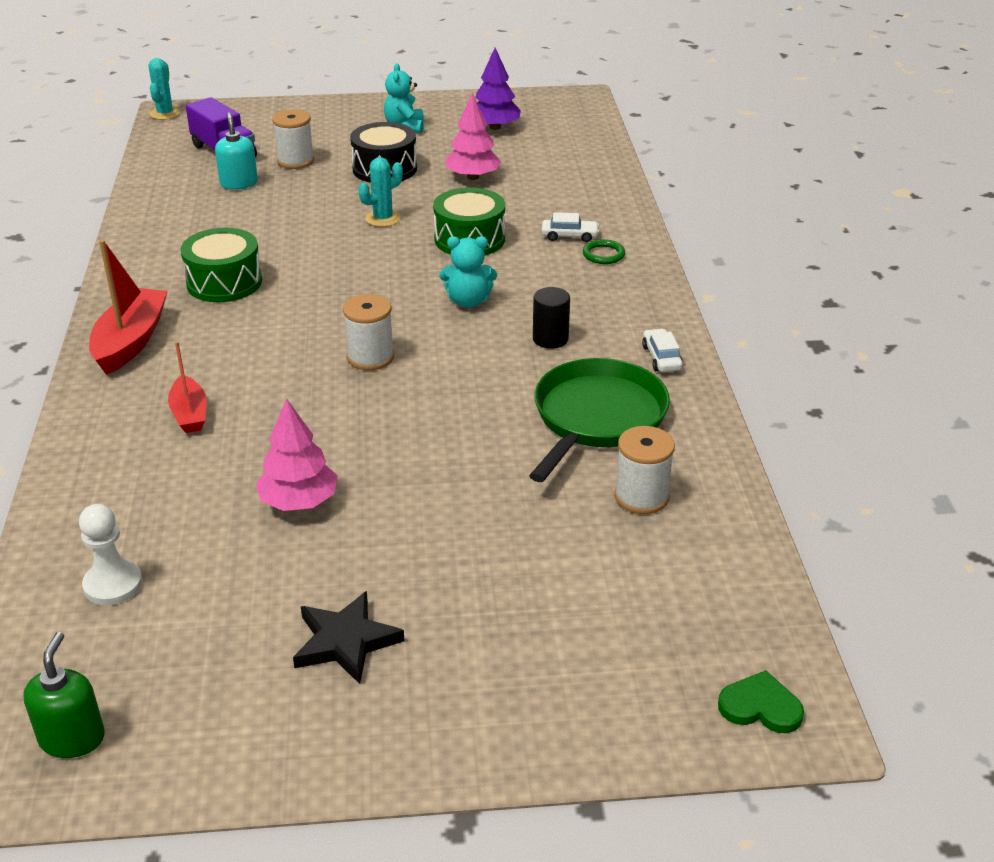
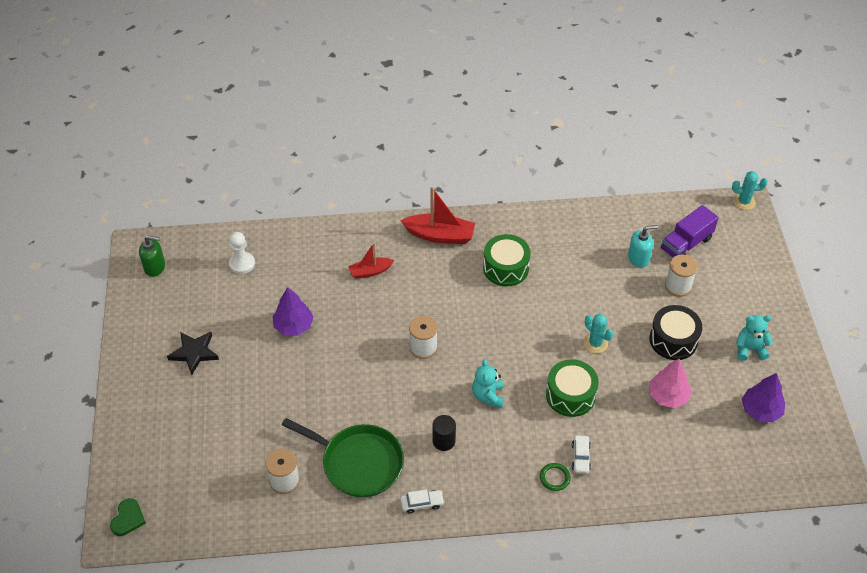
camera: 90 degrees right, 15 degrees up
pink tree [256,398,338,511] -> purple tree [273,287,314,336]

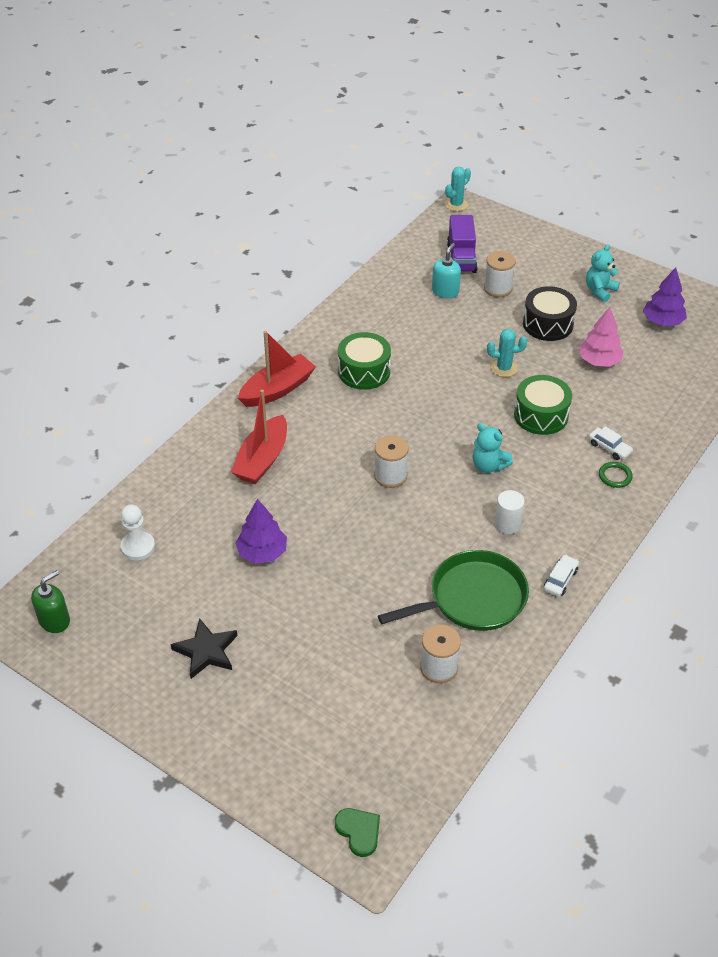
camera: 50 degrees left, 5 degrees down
red boat [348,243,394,279] -> red boat [231,390,287,484], size x1.65
black cylinder [432,415,456,451] -> white cylinder [495,490,525,534]

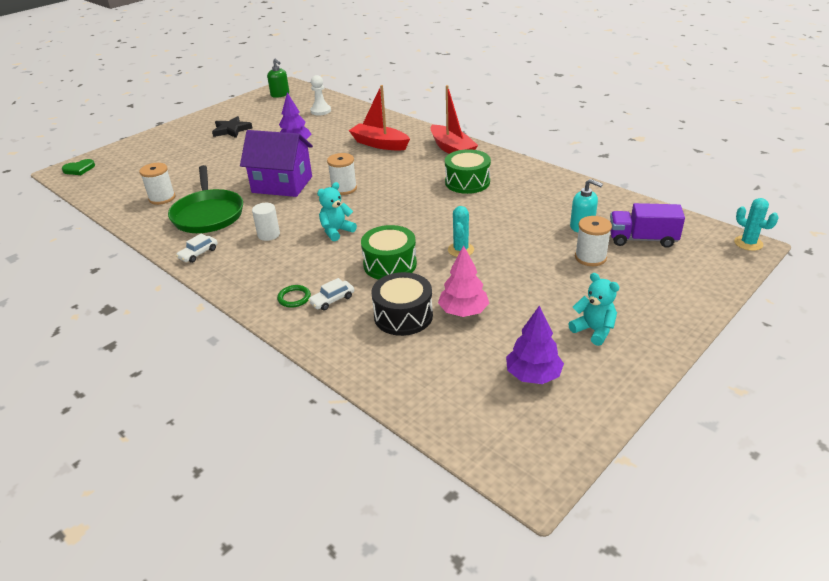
camera: 100 degrees right, 10 degrees down
black drum [523,286,577,341] -> black drum moved to [371,272,433,336]
white car [544,555,579,597] -> white car turned 90 degrees clockwise [176,233,218,263]
none -> purple house [240,130,313,197]

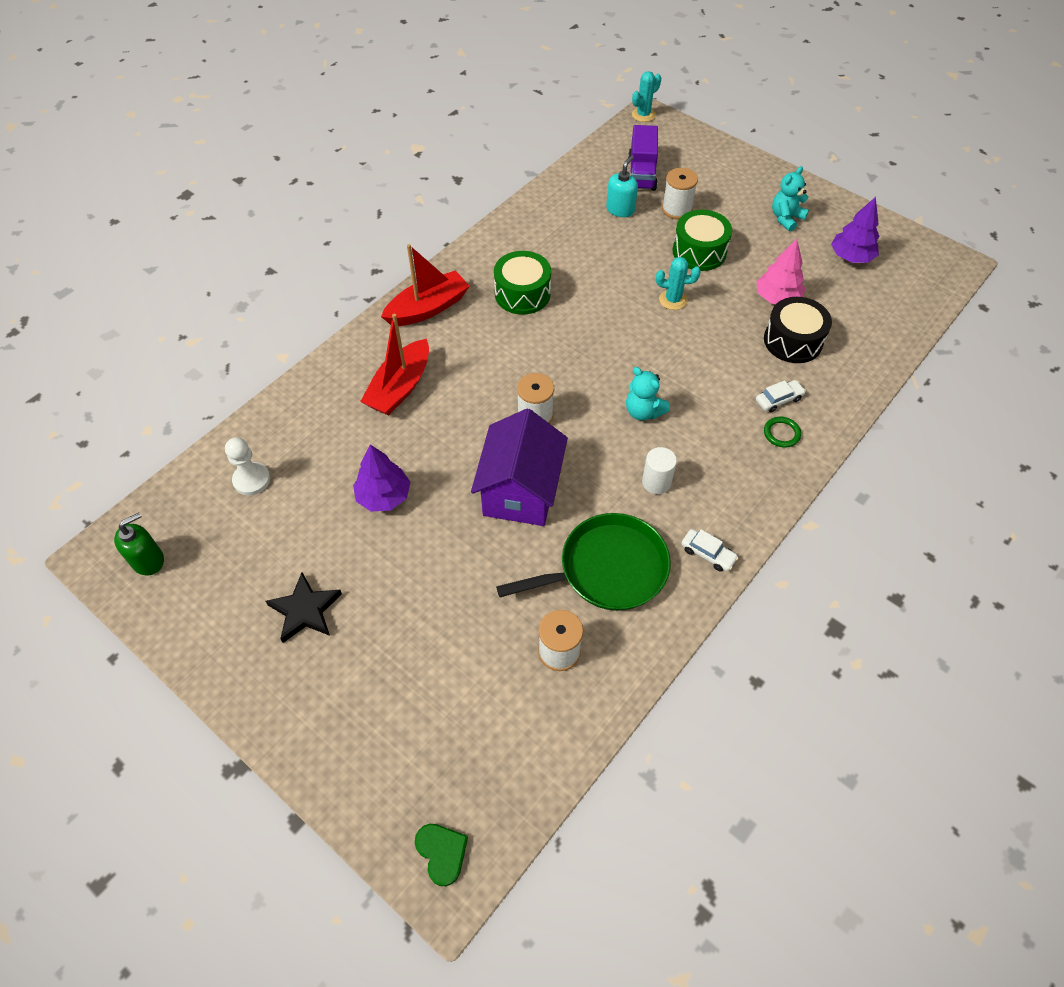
camera: 95 degrees left, 20 degrees up
white car [308,278,354,310] -> white car turned 75 degrees counterclockwise [756,380,806,412]
green drum [361,225,417,280] -> green drum moved to [673,210,732,271]

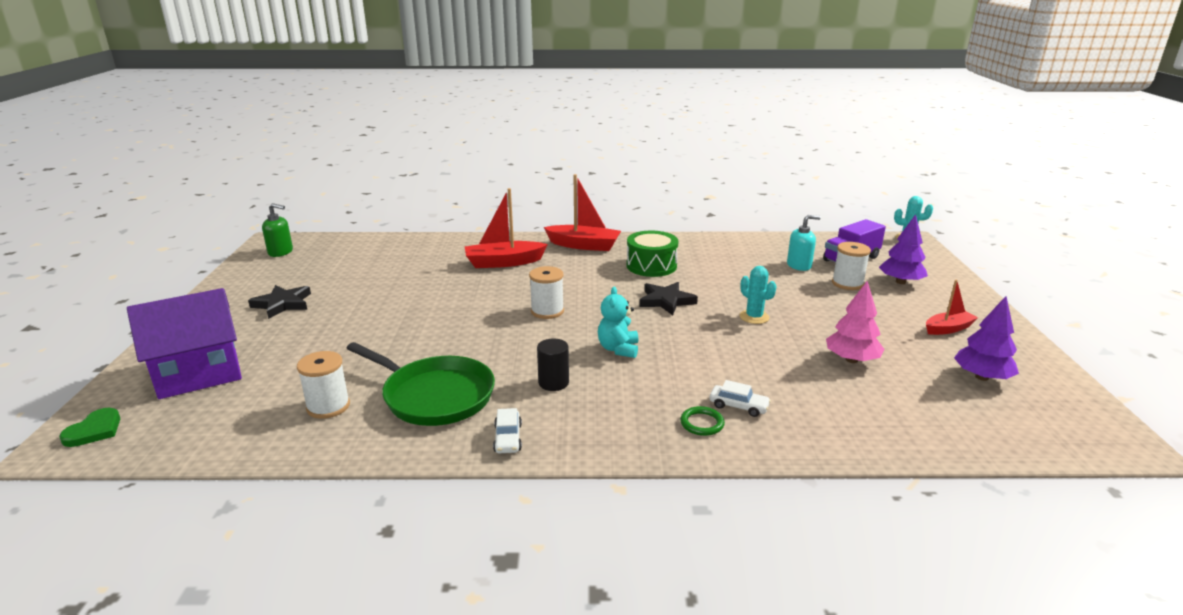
camera: 50 degrees right, 30 degrees down
white pawn [225,438,270,495] -> none
purple tree [353,445,410,512] -> purple tree moved to [879,214,928,284]
purple house [471,408,568,526] -> purple house moved to [127,288,242,399]
white cylinder [642,447,677,494] -> black cylinder [537,339,569,391]
green drum [673,210,732,271] -> none
black drum [764,297,832,363] -> none
turquoise teddy bear [772,166,809,232] -> red boat [926,280,978,335]
none -> black star [639,282,698,315]

